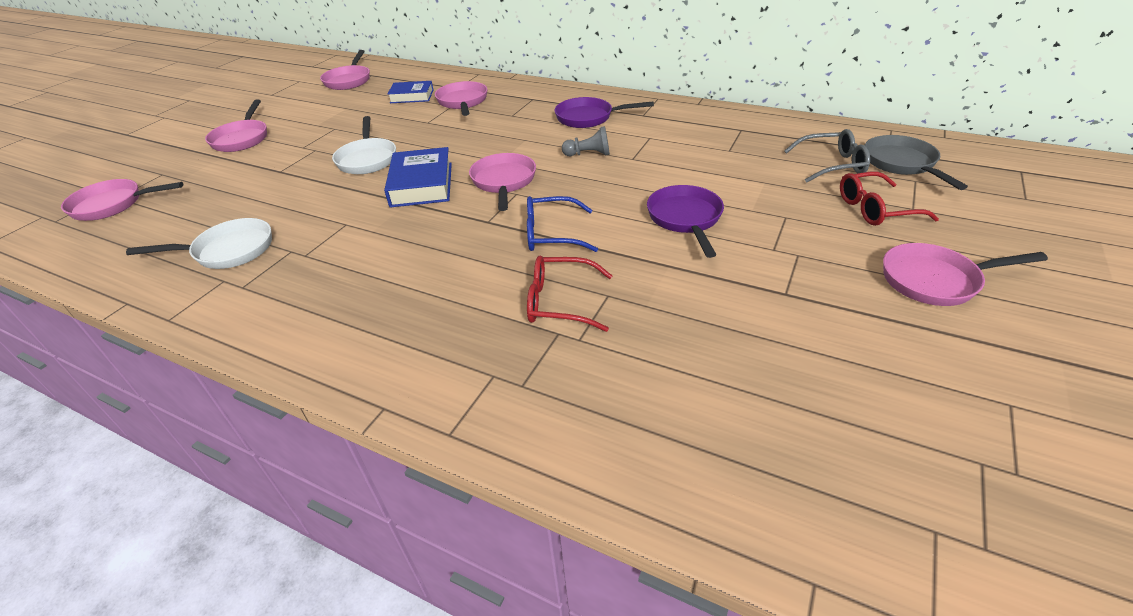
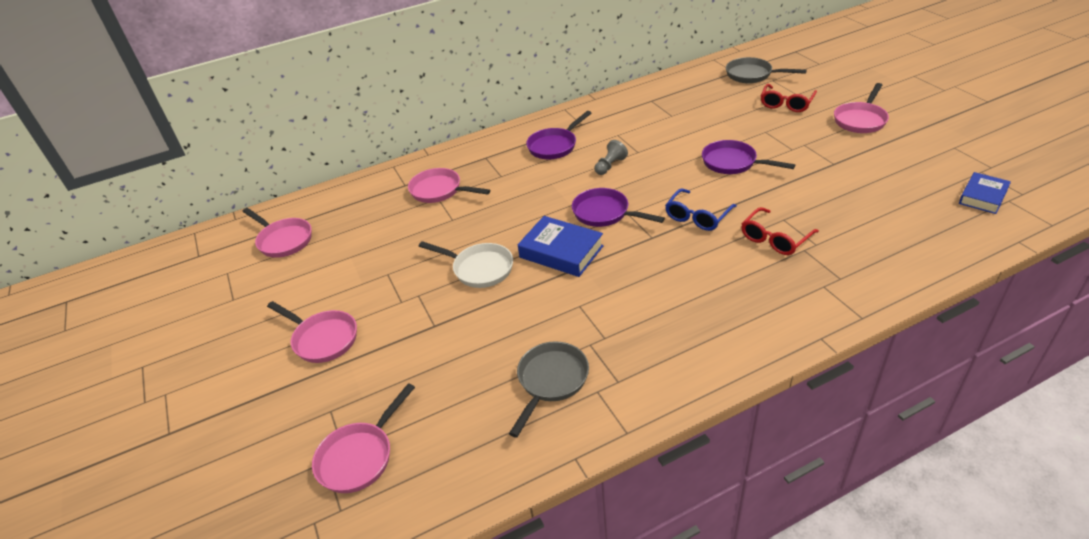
camera: 50 degrees left, 0 degrees up
white pan [126,218,272,269] -> grey pan [509,341,589,438]
blue book [387,81,433,103] -> blue book moved to [959,172,1011,214]
pink pan [469,153,536,211] -> purple pan [572,188,665,227]
grey glasses [784,129,870,183] -> none

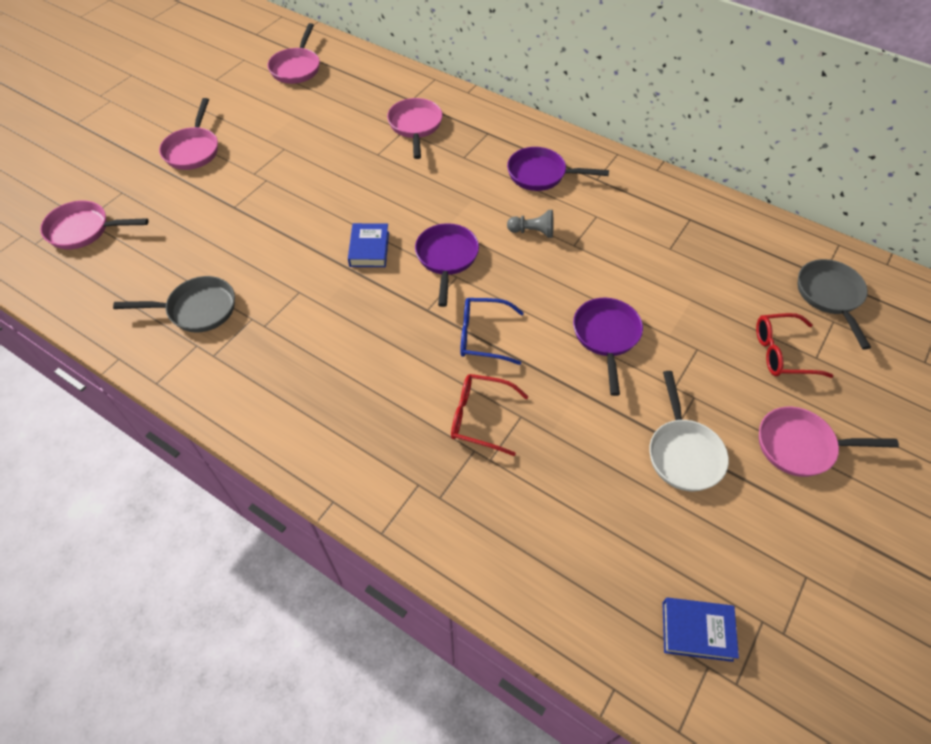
camera: 55 degrees right, 15 degrees up
white pan [419,241,513,288] -> white pan moved to [649,371,729,491]
blue book [518,216,604,277] -> blue book [348,223,389,267], size x0.66

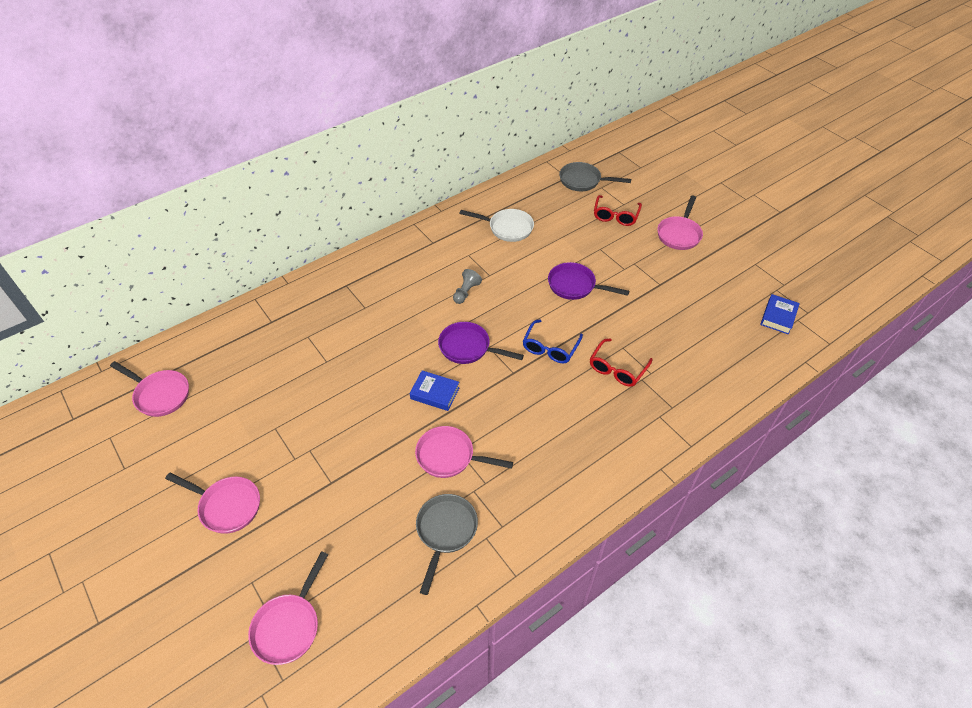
camera: 70 degrees left, 5 degrees down
pink pan [387,98,442,159] -> pink pan moved to [415,426,513,478]
purple pan [507,147,609,191] -> none
white pan [649,371,729,491] -> white pan moved to [459,209,534,242]

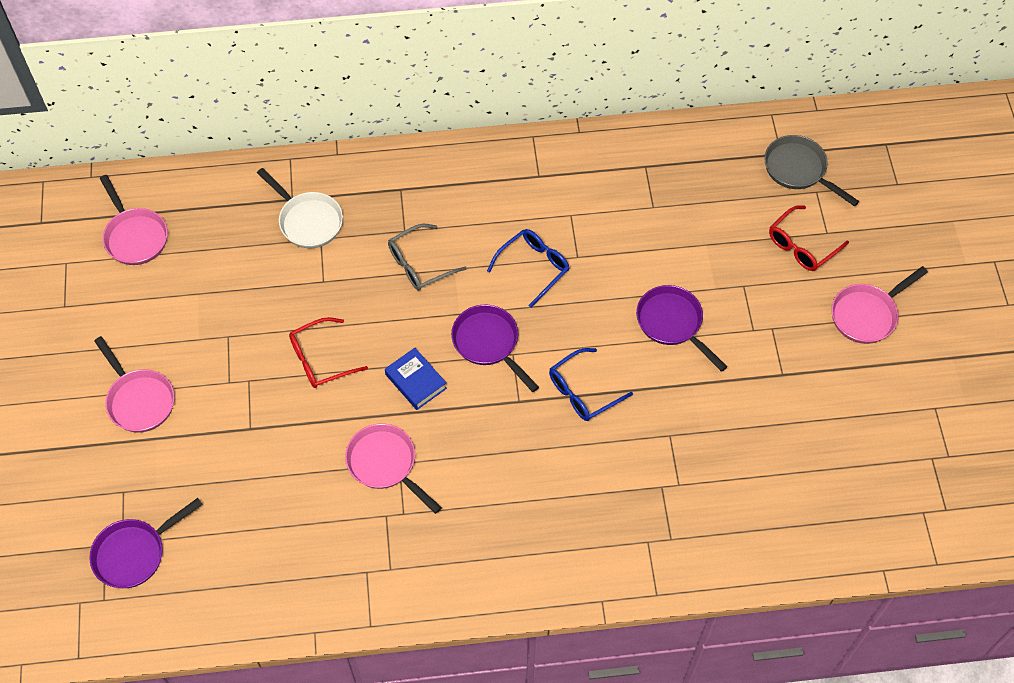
camera: 30 degrees right, 10 degrees up
pink pan [248,551,328,665] -> purple pan [89,498,203,588]
grey pan [416,494,478,595] -> none
grey pawn [453,269,482,304] -> blue glasses [487,229,569,308]
white pan [459,209,534,242] -> white pan moved to [257,168,343,248]
red glasses [590,339,652,387] -> red glasses moved to [289,317,368,388]
blue book [760,294,800,335] -> none
none -> grey glasses [388,224,467,290]

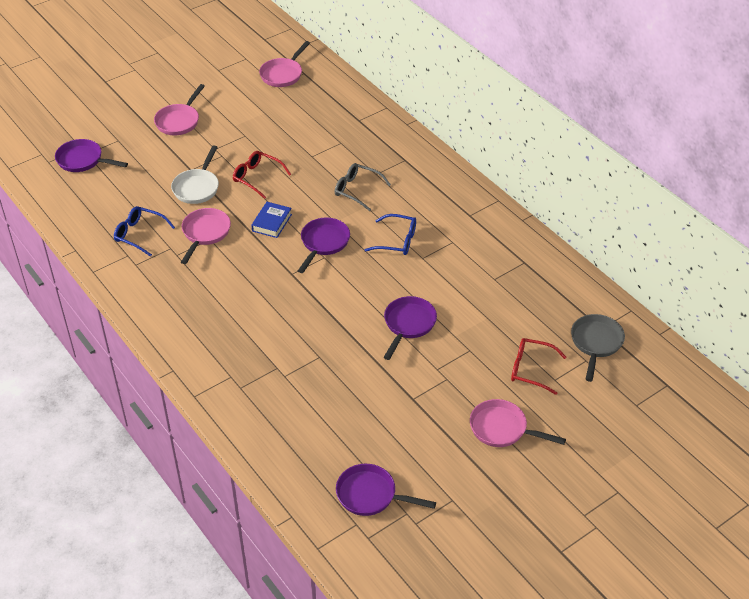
camera: 60 degrees right, 15 degrees down
white pan [257,168,343,248] -> white pan moved to [171,146,219,204]
blue glasses [549,348,633,421] -> blue glasses moved to [114,206,175,257]
none -> purple pan [336,464,436,516]

